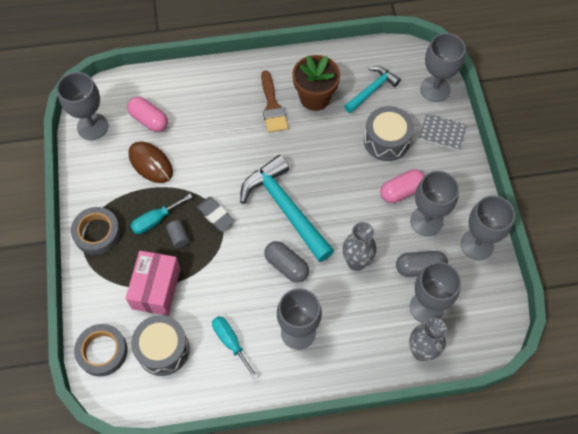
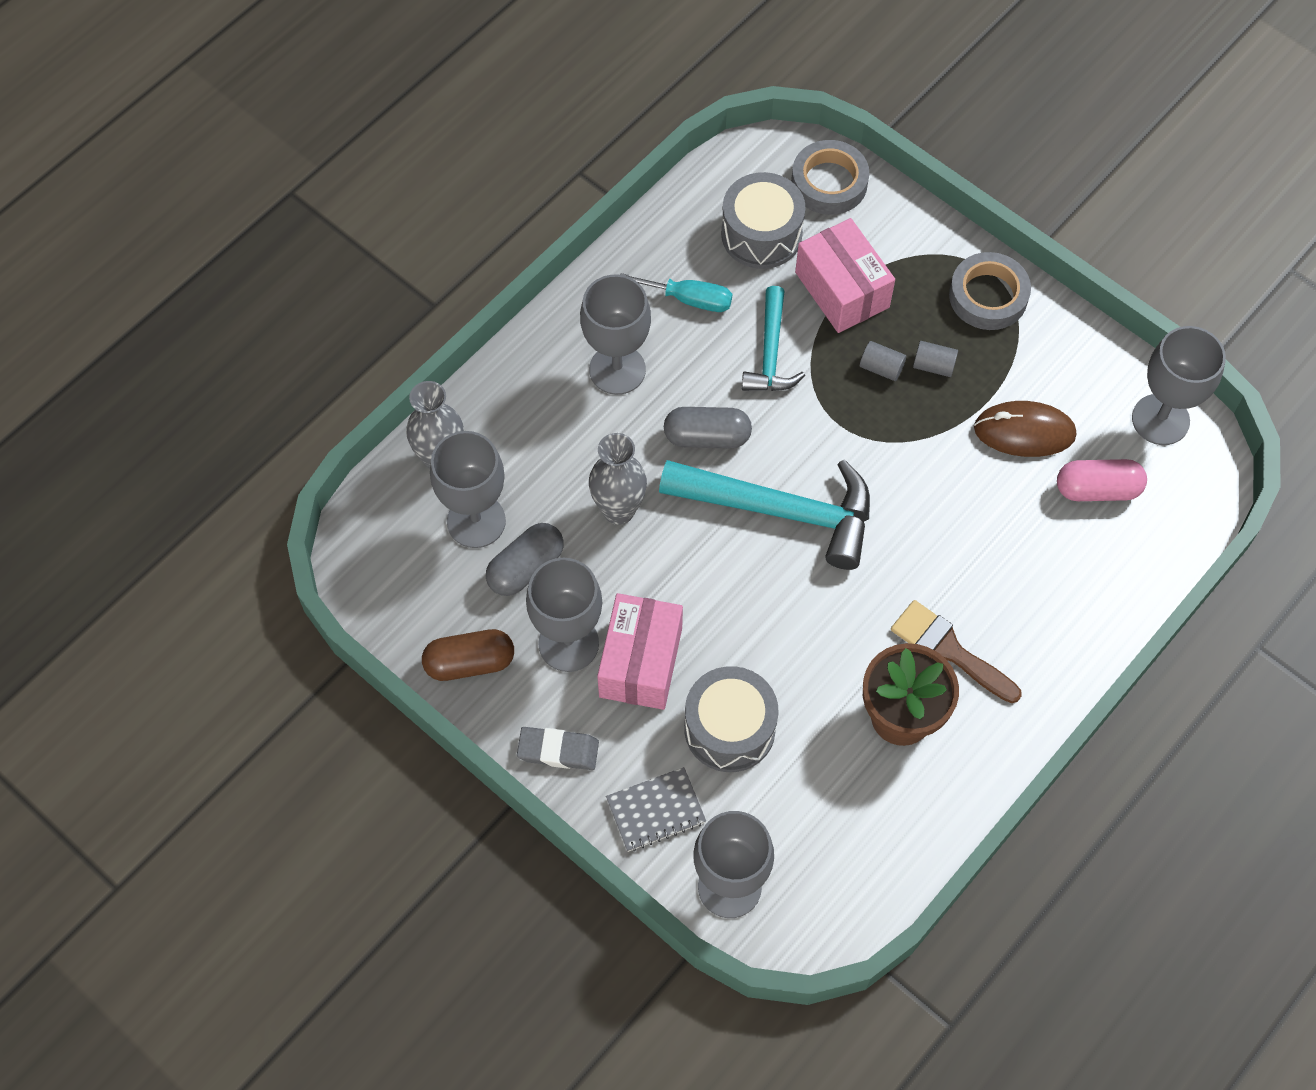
camera: 140 degrees right, 0 degrees up
turquoise screwdriver [131,194,192,234] -> grey cylinder [913,341,958,377]
grey eraser [197,197,235,232] -> grey eraser moved to [517,727,599,770]
turquoise hammer [344,66,401,113] -> turquoise hammer moved to [742,286,805,391]
pink capsule [380,169,425,203] -> pink box [597,593,683,710]
grey goblet [461,196,515,260] -> brown capsule [422,629,514,681]

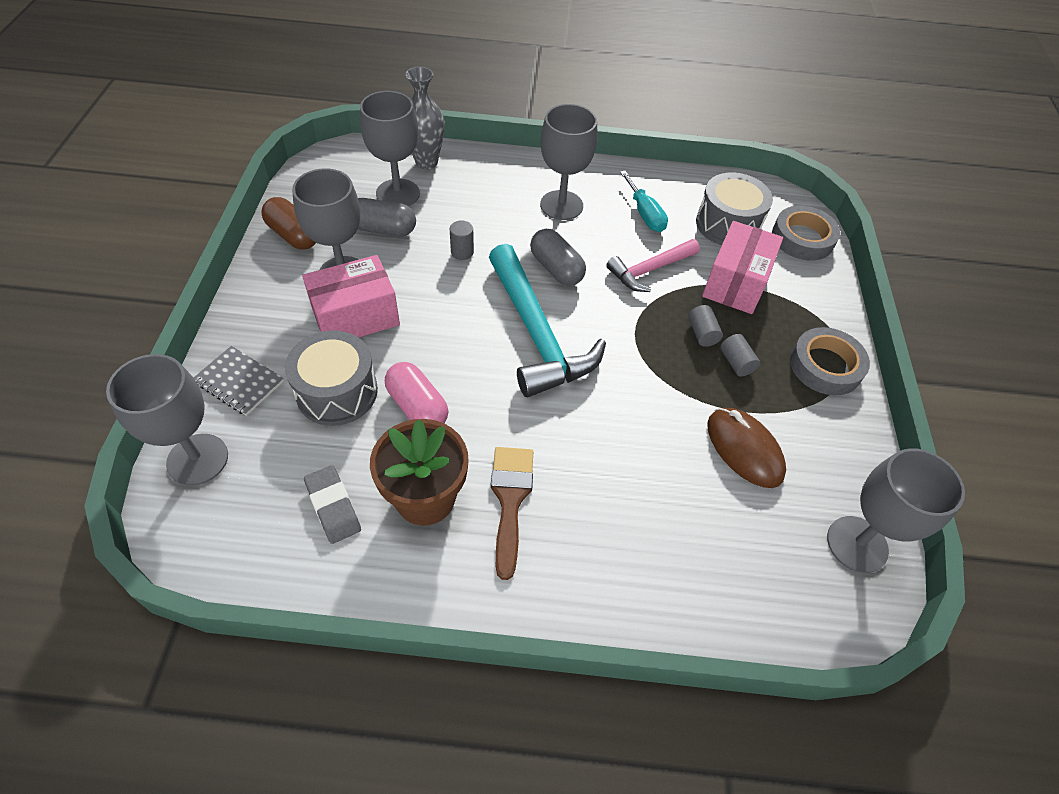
camera: 50 degrees right, 10 degrees down
grey eraser [517,727,599,770] -> grey eraser moved to [304,465,361,544]
grey vase [589,433,647,525] -> grey cylinder [450,220,474,260]
turquoise hammer [742,286,805,391] -> pink hammer [606,239,700,292]
pink capsule [1057,459,1147,501] -> pink capsule moved to [385,362,448,423]

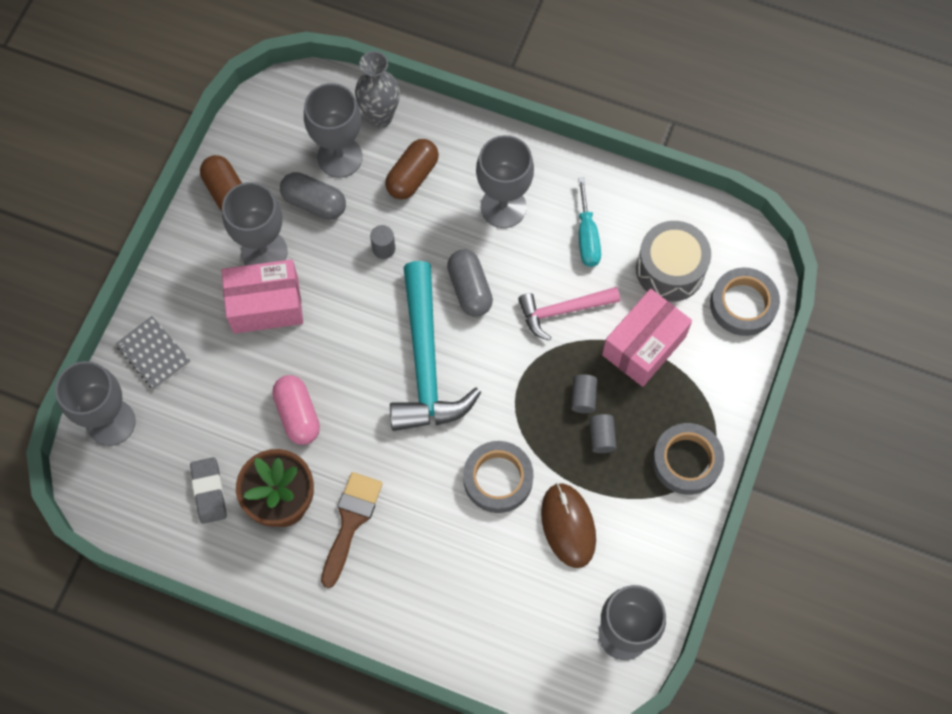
camera: 20 degrees right, 15 degrees up
grey drum [285,331,378,426] -> none
none -> brown capsule [385,139,439,199]
none -> grey tape [463,441,534,513]

